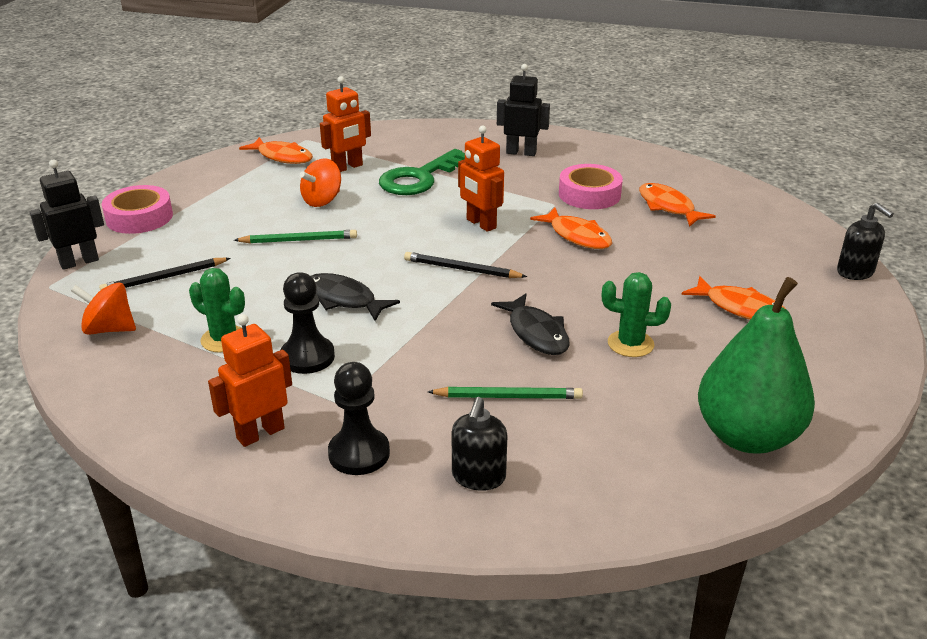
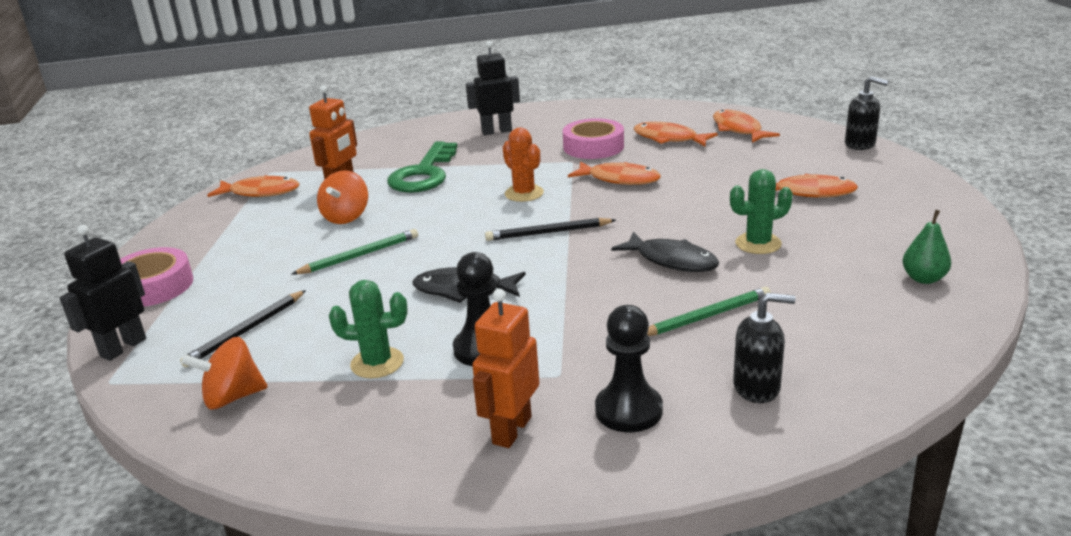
camera: 25 degrees left, 5 degrees down
black soap dispenser [451,397,508,491] -> black soap dispenser turned 75 degrees counterclockwise [733,293,796,403]
orange robot [458,126,504,232] -> orange cactus [503,127,544,202]
green pear [698,277,815,454] -> green pear [903,210,951,284], size x0.44
none -> orange fish [713,110,780,143]

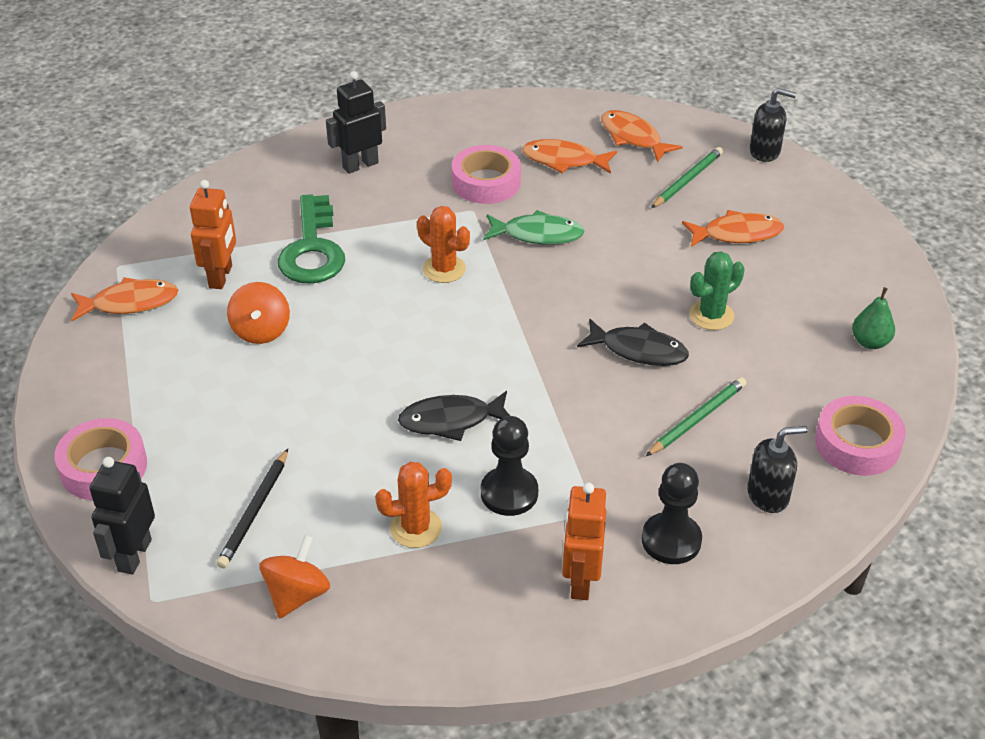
camera: 20 degrees left, 15 degrees up
orange spinning top [181,337,267,409] -> orange spinning top turned 150 degrees clockwise [259,535,330,619]
green pencil [292,229,418,274] -> green pencil moved to [651,147,723,208]
green cactus [329,280,408,378] -> orange cactus [375,462,452,548]
black pencil [485,218,616,241] -> none
orange fish [568,161,661,185] -> green fish [483,210,585,244]
none -> pink tape [815,396,906,476]

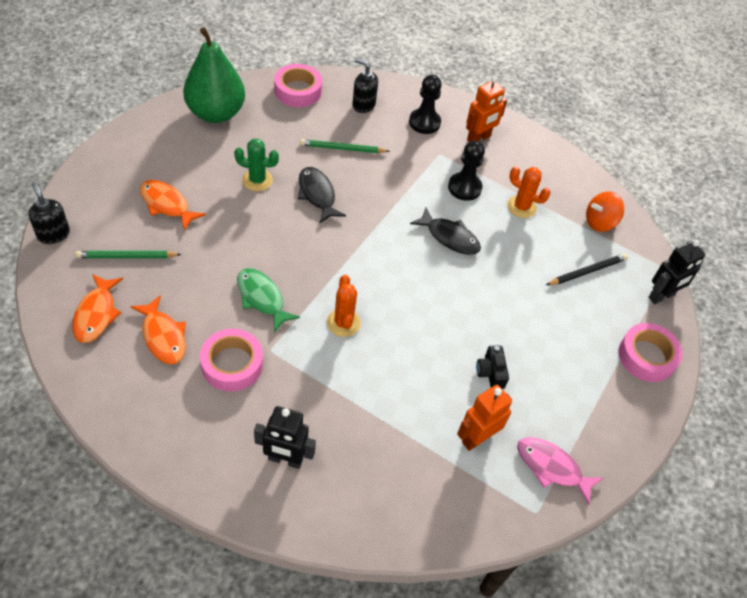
camera: 140 degrees left, 10 degrees up
orange fish [71,277,178,321] -> pink fish [517,437,603,505]
orange spinning top [227,282,290,344] -> black camera [476,345,509,389]
green key [278,194,345,284] -> none
green pear [852,287,895,349] -> green pear [183,27,245,123], size x2.29

